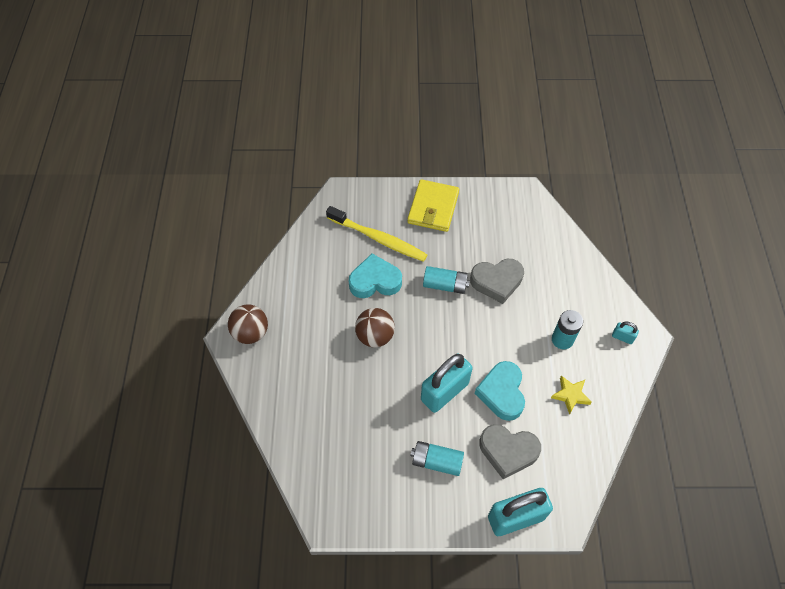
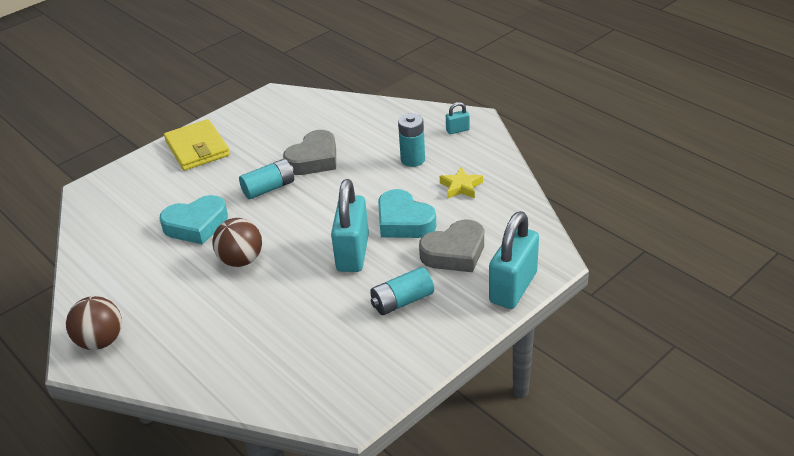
camera: 40 degrees left, 20 degrees down
yellow toothbrush [326,206,428,262] -> none
turquoise heart [349,254,402,298] -> turquoise heart turned 150 degrees counterclockwise [160,195,228,245]

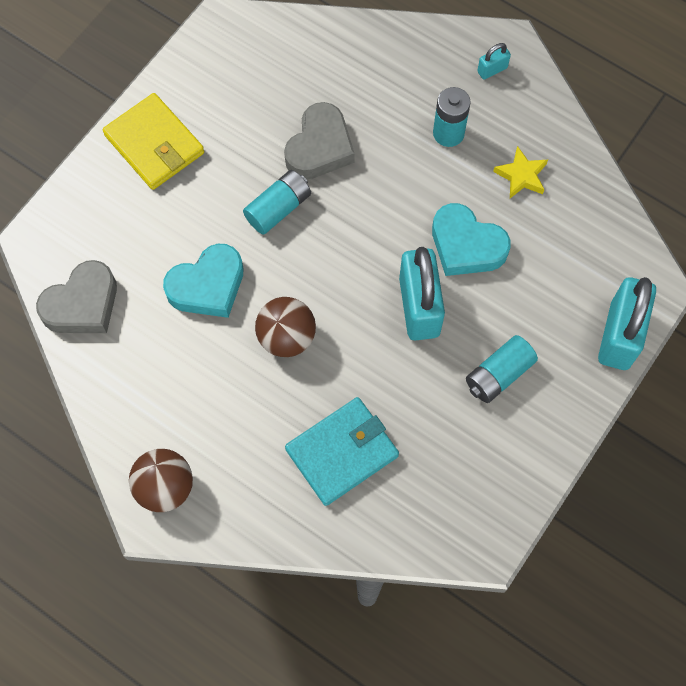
camera: 15 degrees left, 30 degrees up
grey heart [419,220,484,272] -> grey heart moved to [36,260,117,333]
none -> turquoise wallet [285,397,399,506]

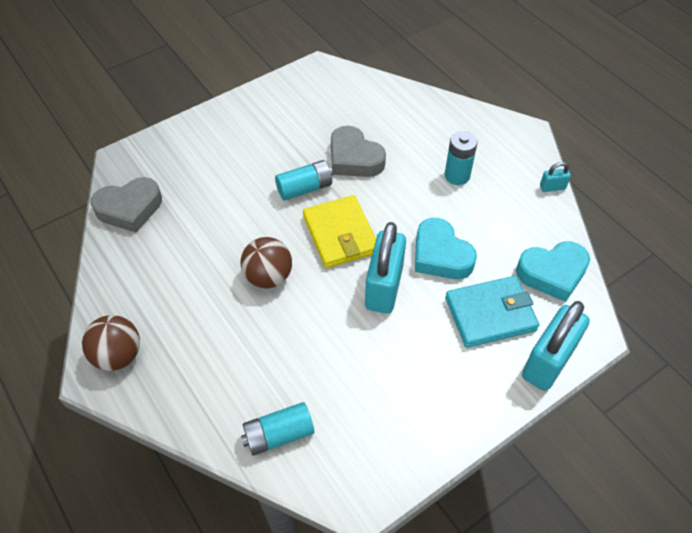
camera: 20 degrees right, 15 degrees down
yellow wallet [103,93,204,190] -> yellow wallet moved to [303,195,376,268]
turquoise heart [163,244,244,318] -> turquoise heart moved to [516,241,590,302]
grey heart [284,102,355,179] -> grey heart turned 90 degrees clockwise [331,126,386,177]
turquoise wallet [285,397,399,506] -> turquoise wallet moved to [445,276,539,348]
turquoise battery [466,335,538,403] -> turquoise battery moved to [241,402,314,456]
turquoise padlock [477,43,511,79] -> turquoise padlock moved to [540,162,571,192]
yellow star [493,146,548,198] -> none

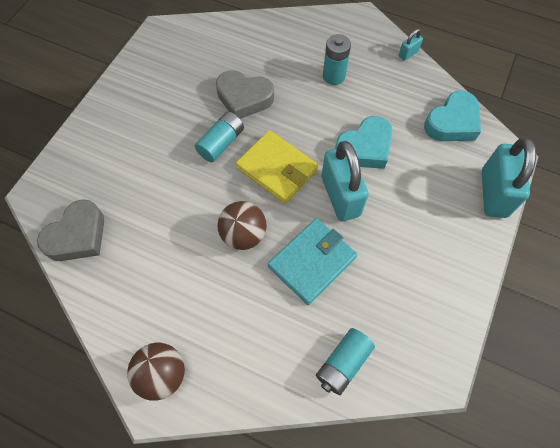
camera: 30 degrees left, 10 degrees up
turquoise heart [415,218,477,279] -> turquoise heart turned 60 degrees counterclockwise [335,116,392,169]
turquoise wallet [445,276,539,348] -> turquoise wallet moved to [268,218,357,305]

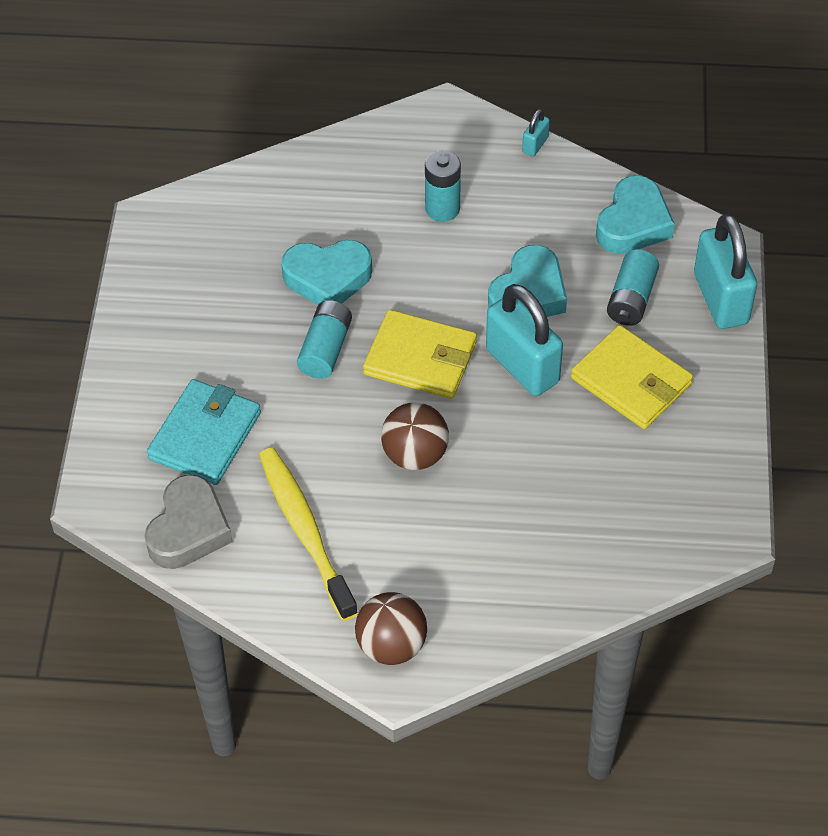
camera: 20 degrees left, 10 degrees down
grey heart [216,70,274,119] -> turquoise heart [281,240,372,305]
turquoise wallet [268,218,357,305] -> turquoise wallet moved to [147,379,261,485]
turquoise battery [316,328,375,395] -> turquoise battery moved to [607,249,659,326]
none -> yellow toothbrush [259,448,358,621]
none -> yellow wallet [571,325,693,429]

